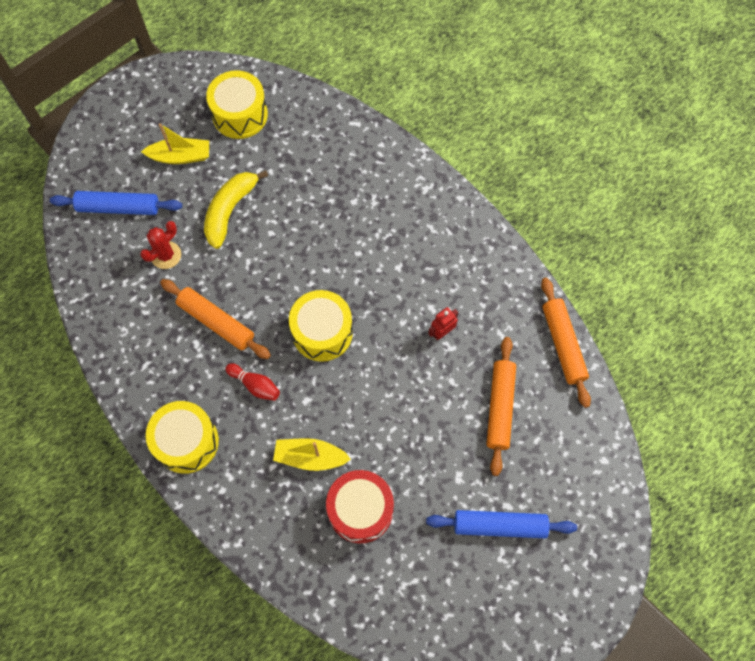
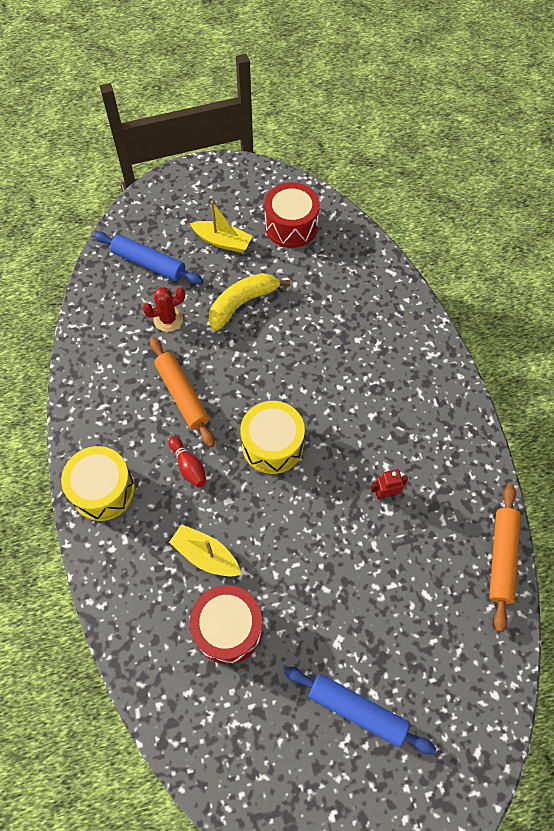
camera: 25 degrees right, 5 degrees down
yellow drum [206,70,268,139] -> red drum [264,182,320,248]
orange rolling pin [487,337,516,476] -> none

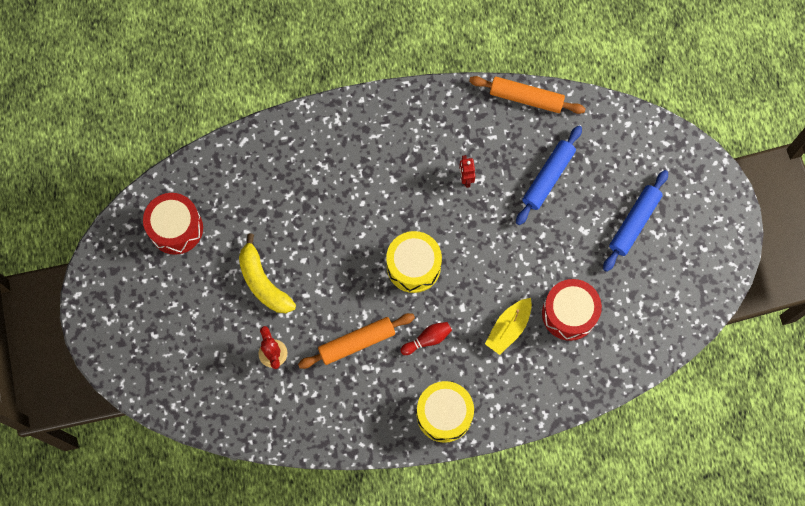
camera: 85 degrees left, 10 degrees up
blue rolling pin [94,232,203,284] -> blue rolling pin moved to [516,125,582,225]
yellow boat [190,201,253,253] -> none

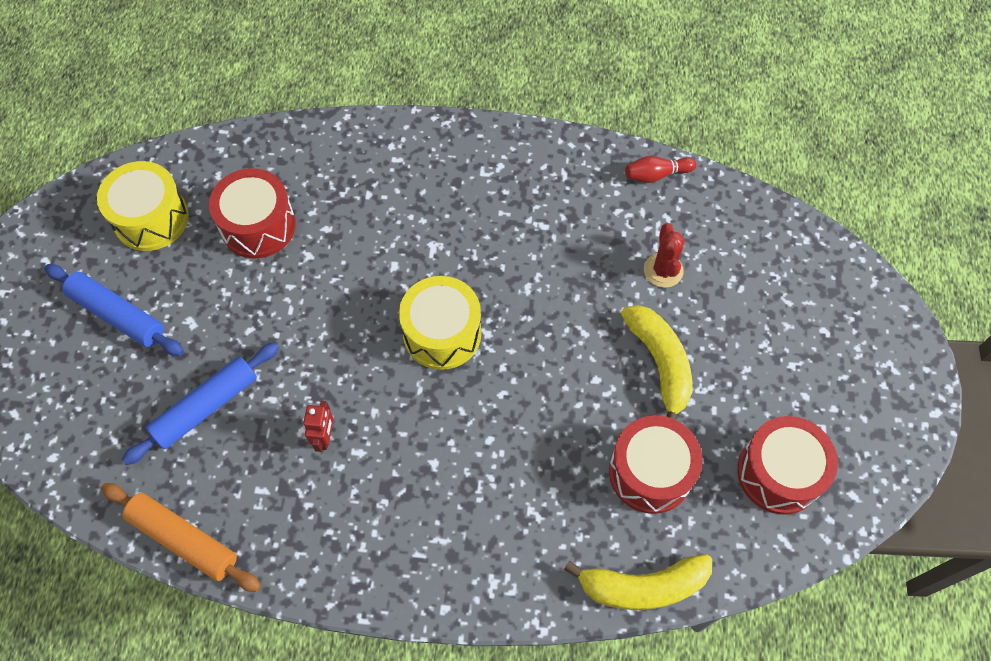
camera: 165 degrees left, 10 degrees down
orange rolling pin [298,313,415,369] -> none
red bowling pin [400,322,452,355] -> red bowling pin moved to [625,156,696,183]
yellow drum [417,381,474,443] -> yellow drum moved to [97,161,189,251]
yellow boat [485,298,532,355] -> none
blue rolling pin [603,170,668,272] -> blue rolling pin turned 75 degrees clockwise [45,264,184,356]
none -> yellow banana [564,554,712,610]
none -> red drum [609,415,702,514]

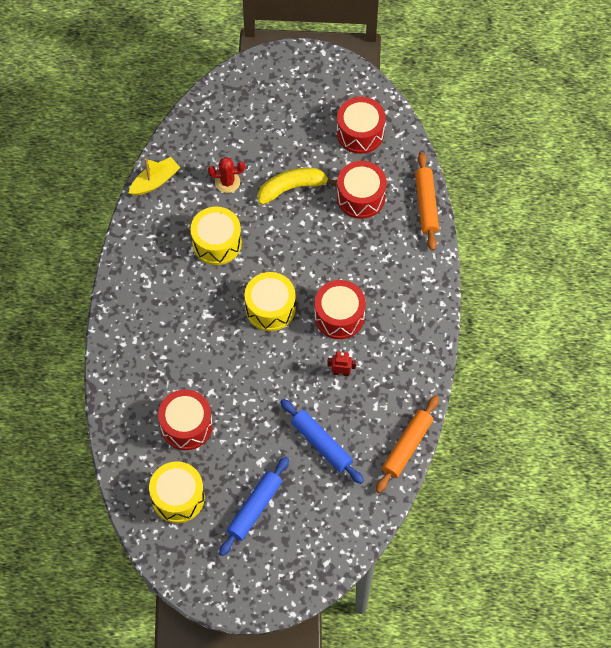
camera: 90 degrees left, 0 degrees up
yellow banana [564,554,712,610] -> orange rolling pin [415,152,439,251]
red bowling pin [625,156,696,183] -> yellow boat [129,157,180,196]
none -> yellow drum [191,207,242,265]
none -> red drum [314,280,366,339]

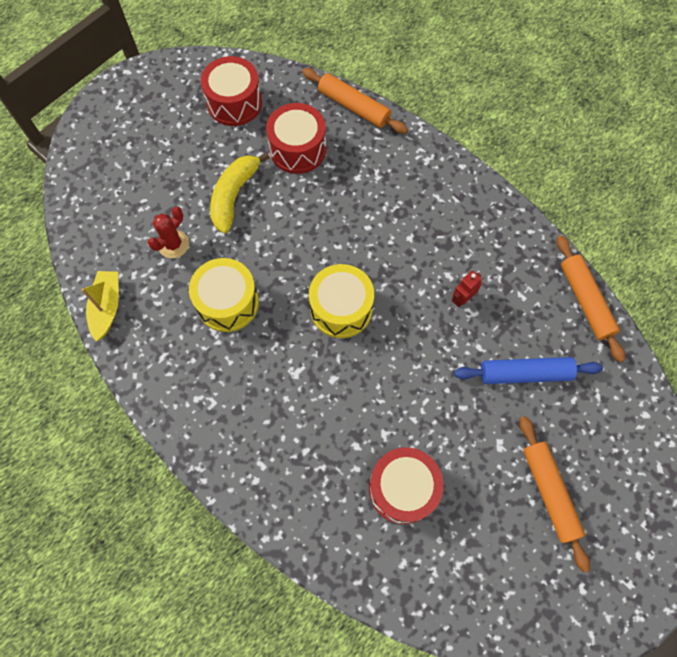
camera: 50 degrees left, 5 degrees up
yellow drum [149,462,205,523] -> none
blue rolling pin [219,457,289,556] -> orange rolling pin [519,416,590,572]
red drum [314,280,366,339] -> none

